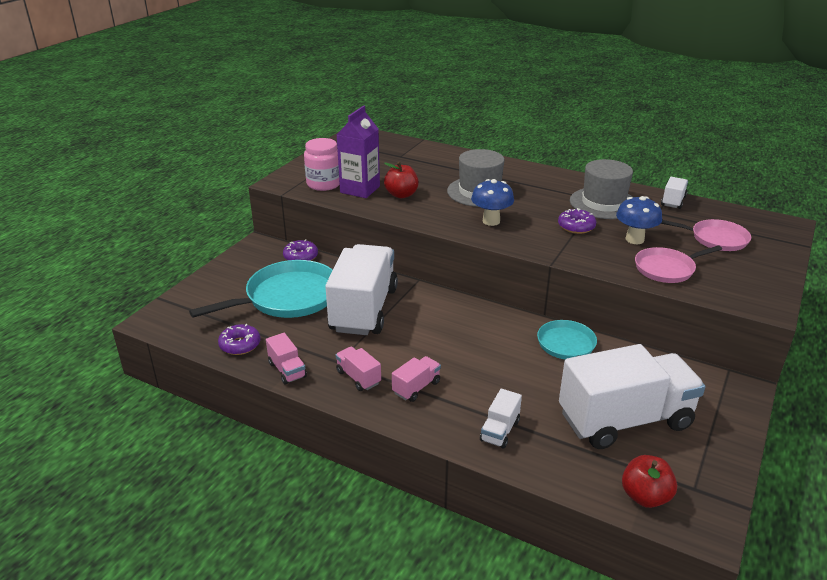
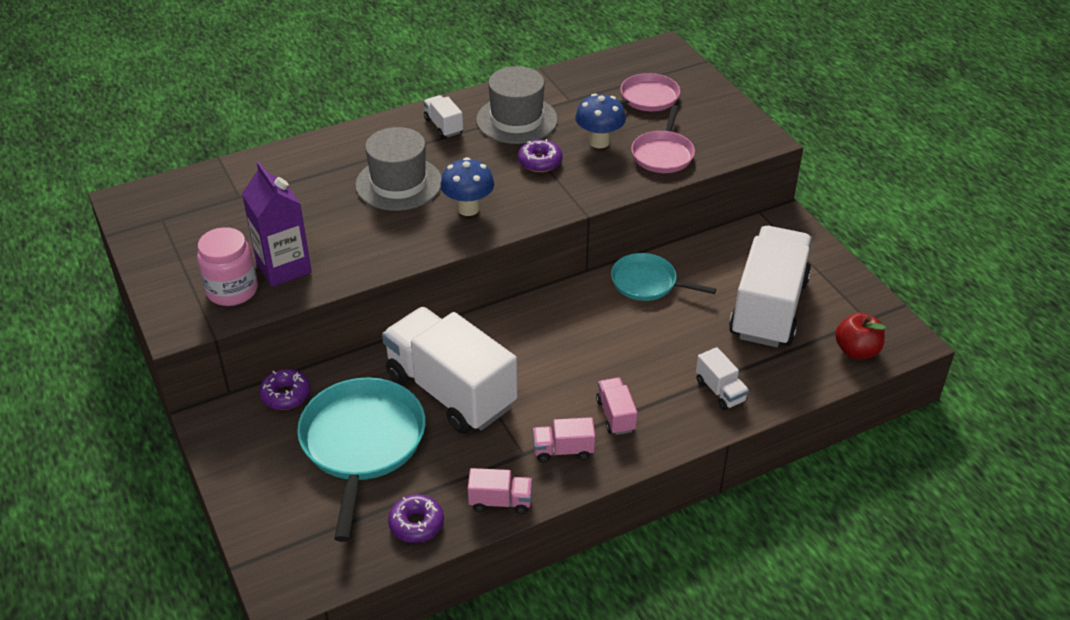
camera: 55 degrees left, 10 degrees up
red apple [384,162,419,198] -> none
white truck [661,177,688,209] -> white truck moved to [423,95,463,138]

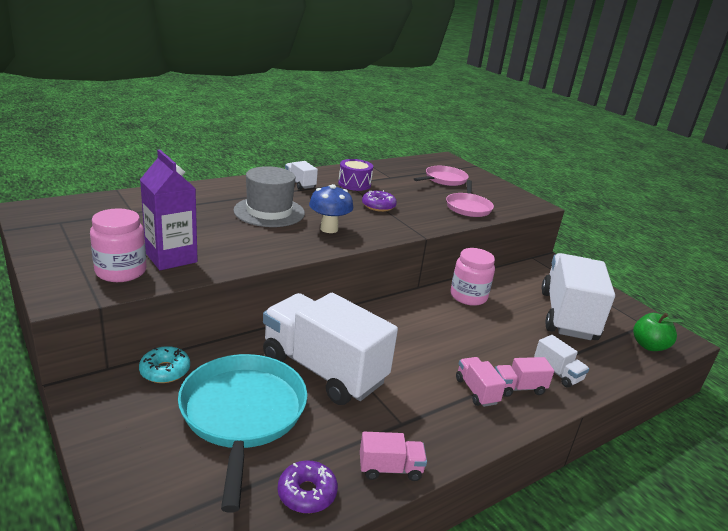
camera: 10 degrees left, 15 degrees down
purple donut [259,369,310,410] -> turquoise donut [139,346,190,383]
grey hat [476,66,558,144] -> purple drum [338,159,373,191]
pink truck [533,417,595,462] -> pink truck moved to [495,357,554,397]
blue mushroom [575,93,626,148] -> none
turquoise pan [611,253,716,301] -> pink jar [451,248,495,306]
red apple [835,313,886,359] -> green apple [633,313,684,351]

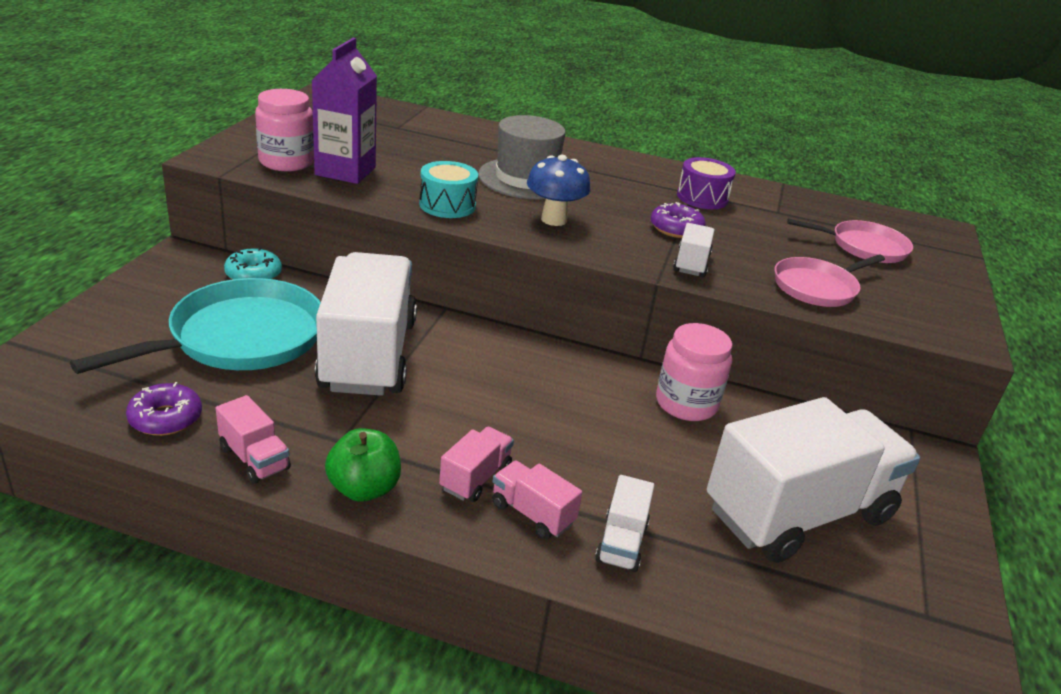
camera: 50 degrees right, 5 degrees up
white truck [285,161,318,190] -> white truck moved to [673,223,714,277]
green apple [633,313,684,351] -> green apple moved to [325,428,401,502]
none -> turquoise drum [419,161,478,218]

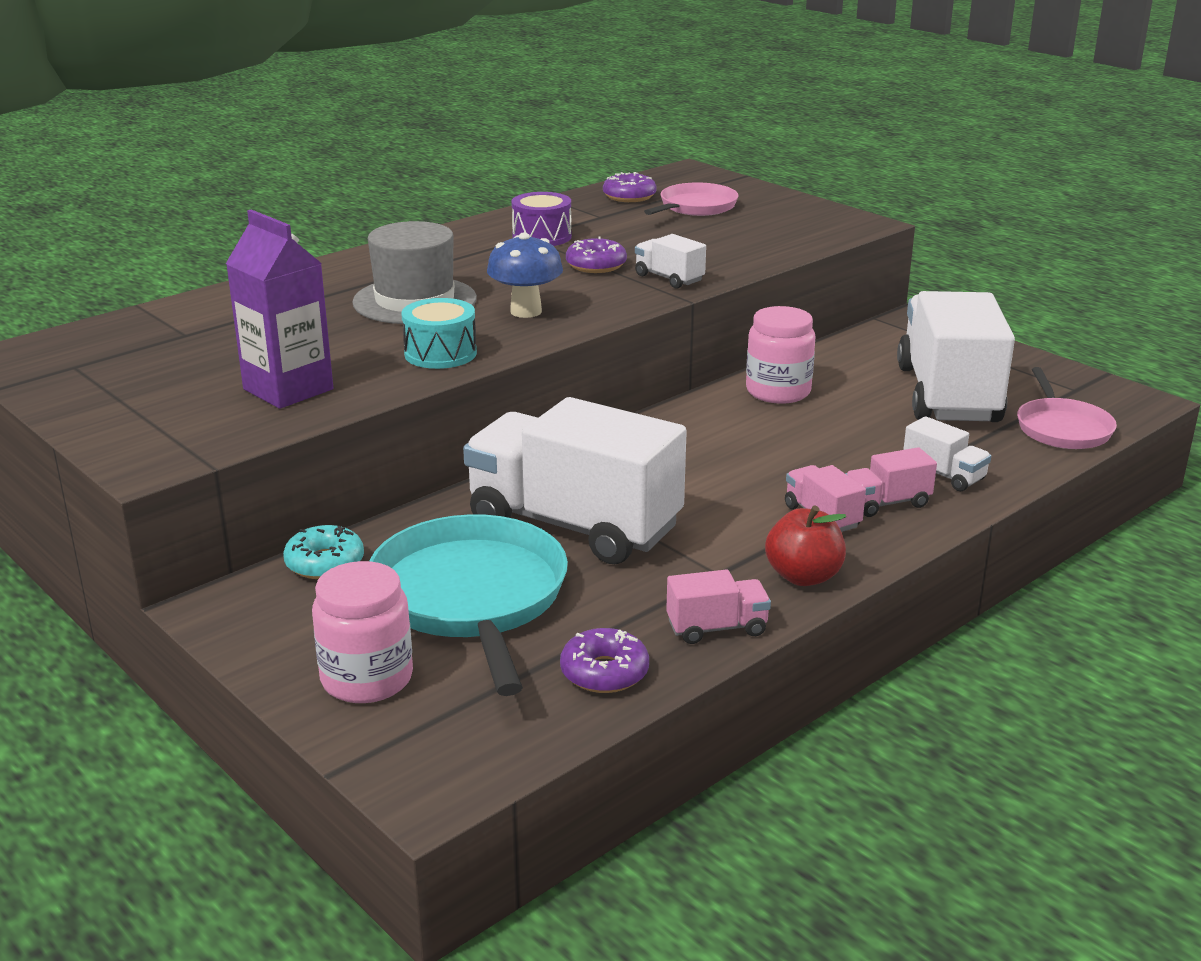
camera: 55 degrees left, 5 degrees down
pink jar [255,89,314,171] -> pink jar moved to [312,561,413,703]
green apple [325,428,401,502] -> red apple [765,505,846,586]
pink pan [775,254,885,307] -> pink pan moved to [1017,367,1117,449]
none -> purple donut [603,172,657,202]

